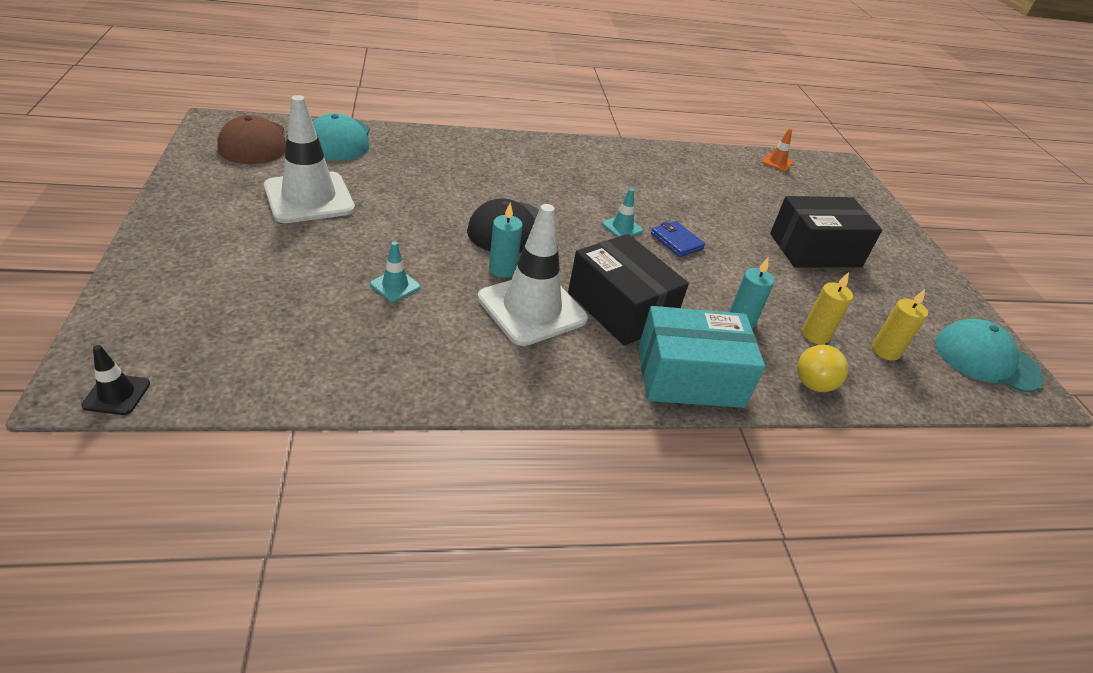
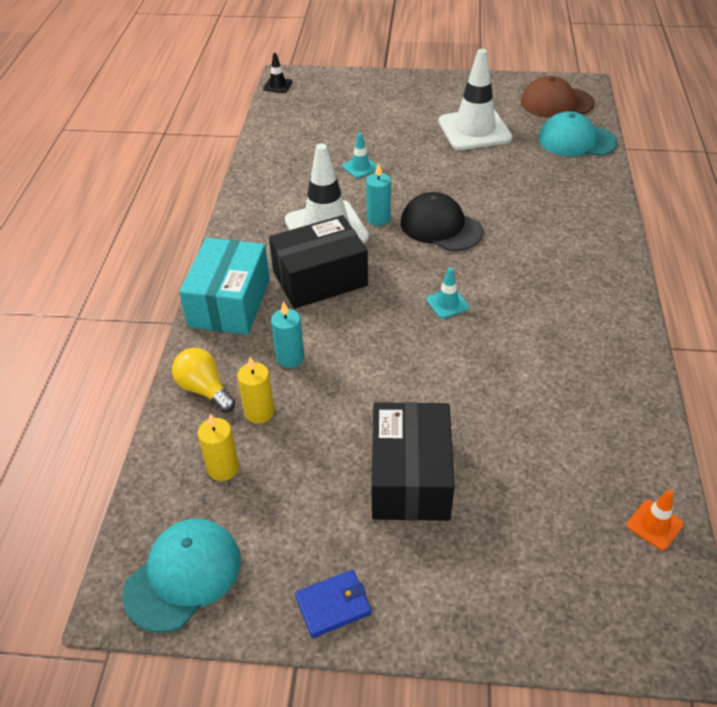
camera: 110 degrees right, 5 degrees up
blue wallet [651,221,705,257] -> blue wallet moved to [295,570,372,638]

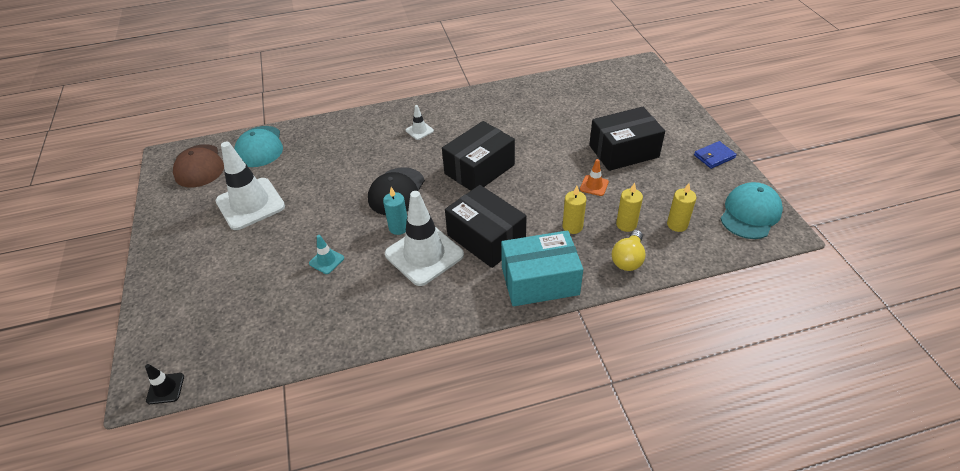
camera: 110 degrees left, 0 degrees up
turquoise cap [123,519,241,633] -> turquoise cap turned 105 degrees clockwise [721,182,783,239]
turquoise candle [271,301,304,368] -> yellow candle [563,186,586,234]
blue wallet [295,570,372,638] -> blue wallet turned 75 degrees counterclockwise [694,141,737,169]
turquoise traffic cone [426,267,469,319] -> black box [442,121,515,191]
orange traffic cone [627,489,684,550] -> orange traffic cone moved to [580,159,609,196]
none -> white traffic cone [406,105,434,140]

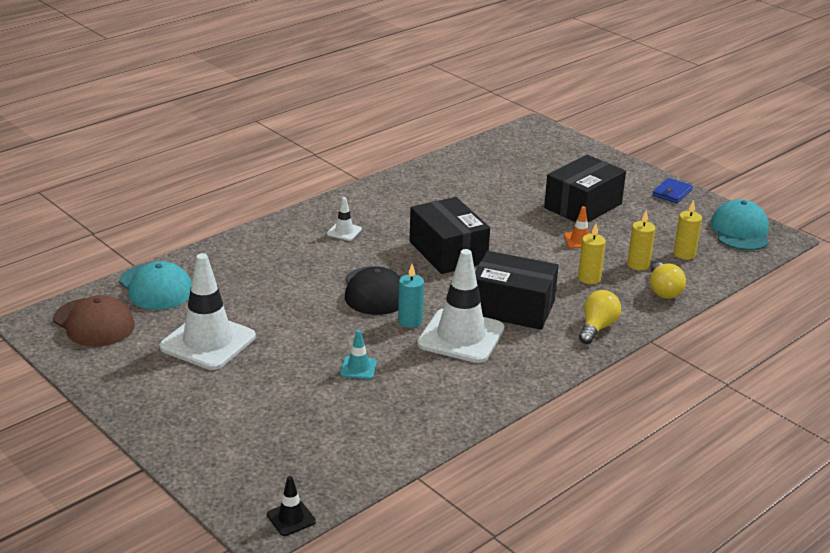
camera: 30 degrees left, 15 degrees down
black box [442,121,515,191] -> black box turned 45 degrees counterclockwise [410,197,490,274]
turquoise box [501,230,583,306] -> yellow light bulb [579,290,621,344]

